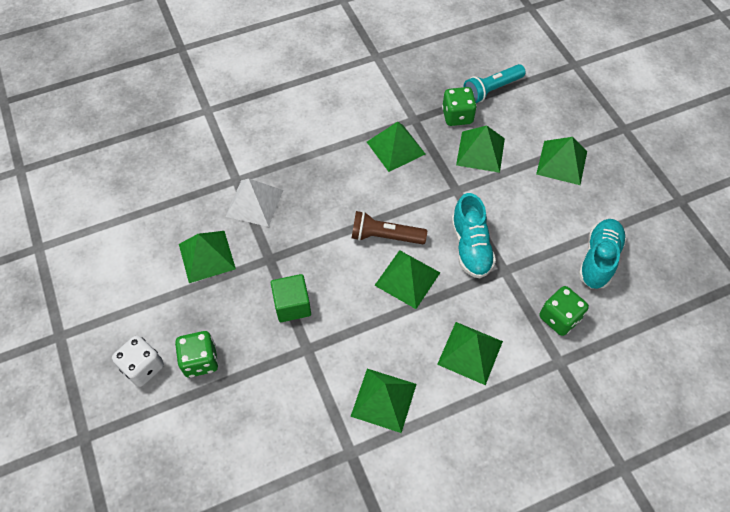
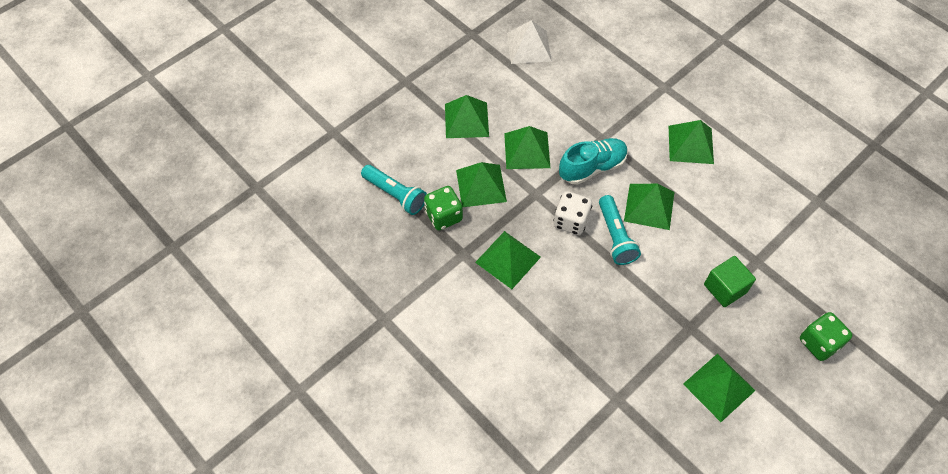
camera: 110 degrees left, 0 degrees up
white dice [112,335,164,387] -> white dice moved to [553,191,592,235]
white pyramid [225,179,283,227] -> white pyramid moved to [507,20,552,64]
green pyramid [350,369,417,433] -> green pyramid moved to [504,126,550,169]
brown flashlight [352,211,427,244] -> turquoise flashlight [599,195,641,265]
green dice [540,286,589,336] -> none
turquoise shoe [578,219,627,289] -> none

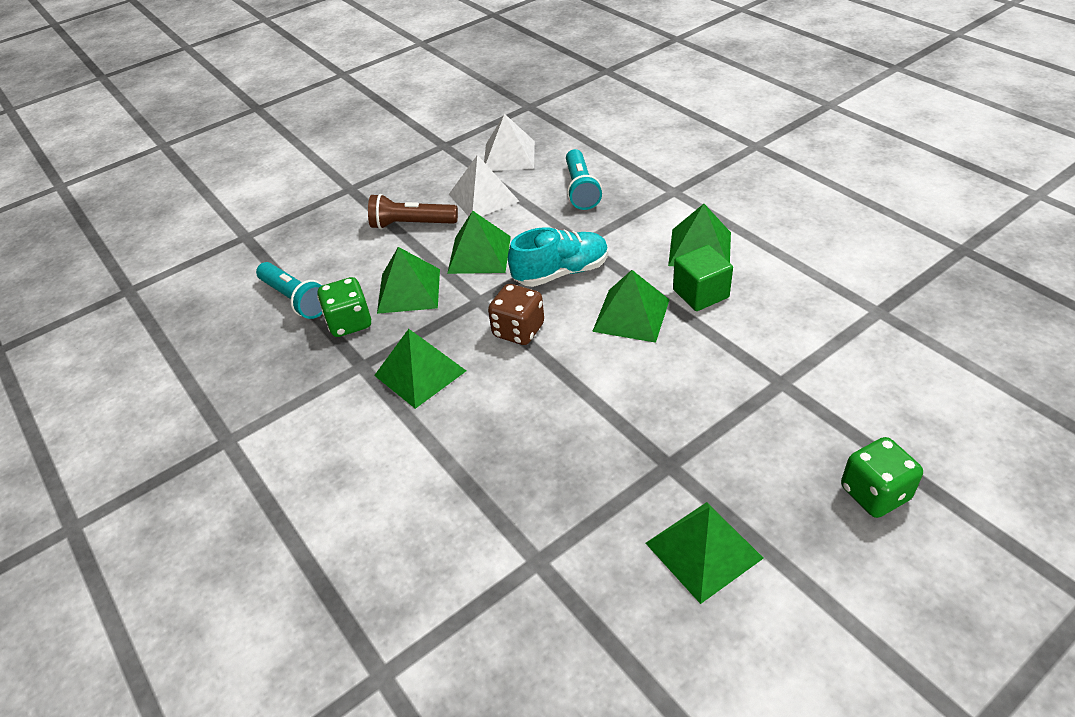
camera: 10 degrees right, 15 degrees down
green pyramid [445,95,489,138] -> brown flashlight [368,194,458,229]
white dice [553,191,592,235] -> brown dice [488,284,544,345]
turquoise flashlight [599,195,641,265] -> turquoise flashlight moved to [566,149,602,210]
green cube [704,256,756,307] -> green cube moved to [673,245,733,311]
none -> white pyramid [449,155,519,217]

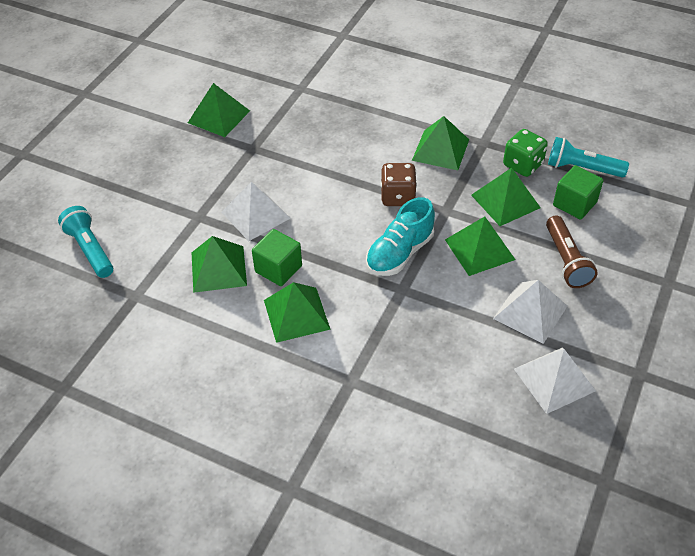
camera: 150 degrees right, 5 degrees up
brown flashlight [368,194,458,229] -> brown flashlight turned 105 degrees clockwise [546,216,598,288]
turquoise flashlight [566,149,602,210] -> turquoise flashlight moved to [58,206,113,278]
green pyramid [592,270,669,343] -> green pyramid moved to [192,236,247,293]
green dice [841,437,923,518] -> none
none -> white pyramid [222,182,291,241]
none -> green cube [553,165,604,220]

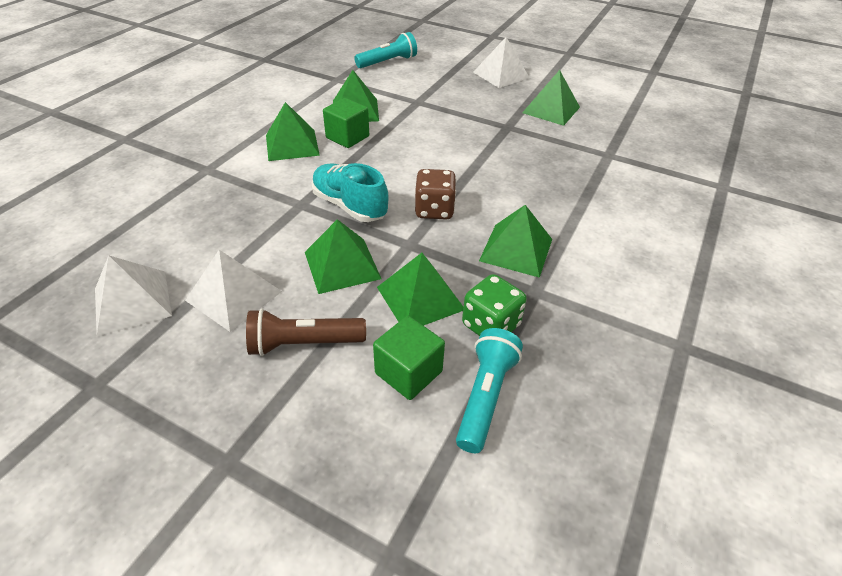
camera: 90 degrees right, 5 degrees down
white pyramid [222,182,291,241] -> white pyramid moved to [473,37,530,88]

